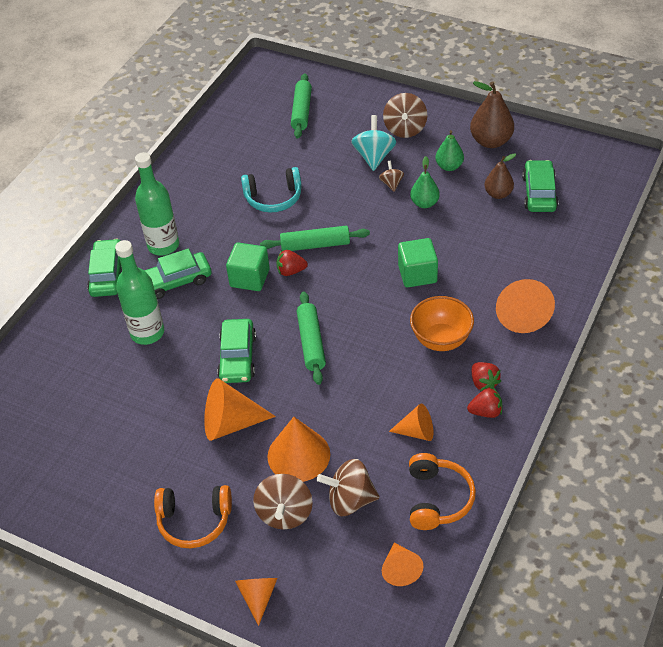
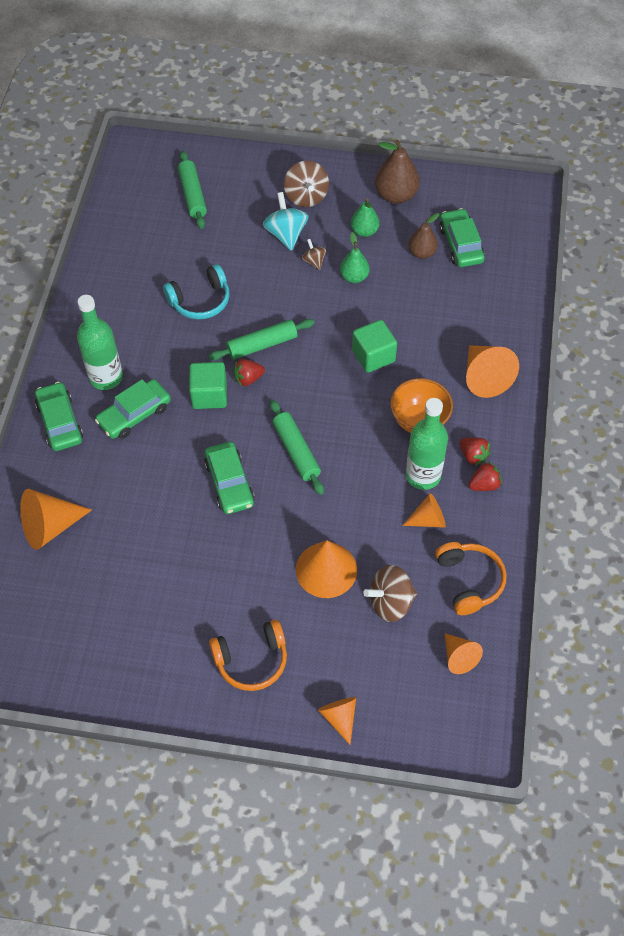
camera: 20 degrees left, 10 degrees up
green bottle [115,240,164,345] -> green bottle moved to [406,398,448,490]
orange cone [204,378,276,441] -> orange cone moved to [20,489,92,550]
brown spinning top [253,474,313,530] -> none

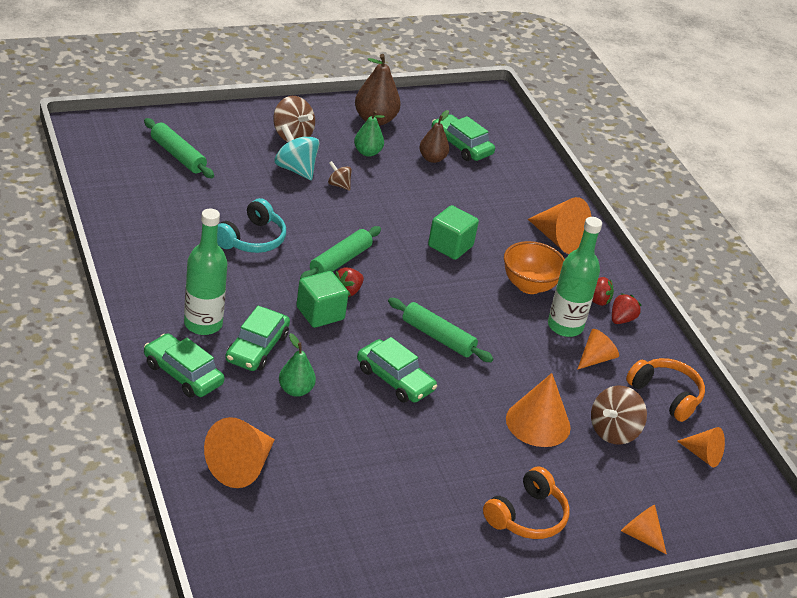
camera: 35 degrees left, 20 degrees down
green pear [340,232,370,283] -> green pear moved to [279,333,316,397]

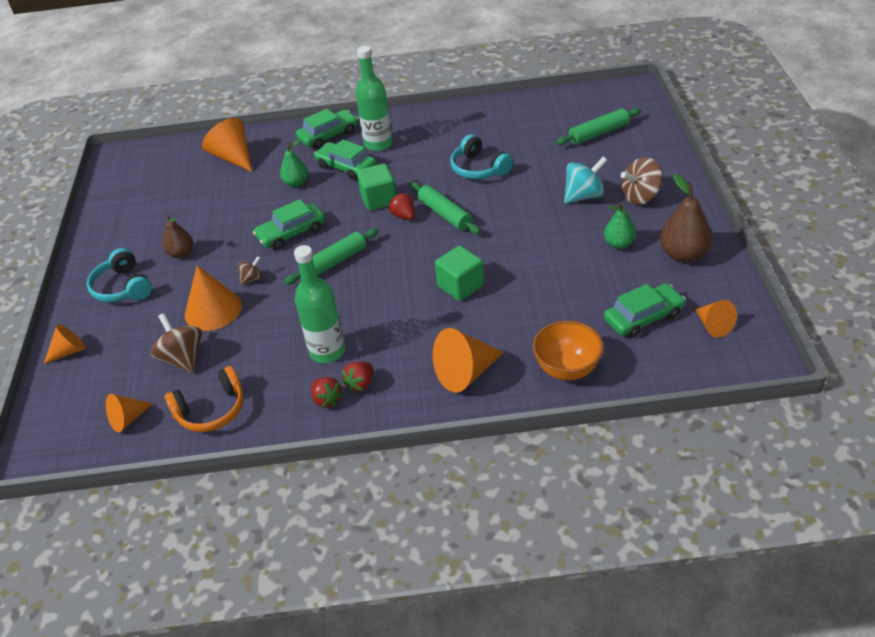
camera: 115 degrees right, 5 degrees up
brown spinning top [328,161,352,190] -> brown spinning top moved to [238,256,262,285]
brown pear [419,110,449,163] -> brown pear moved to [163,215,193,258]
orange headphones [483,467,570,539] -> turquoise headphones [87,248,152,302]
orange bowl [504,241,565,294] -> orange bowl moved to [533,321,603,380]
orange cone [577,329,619,370] -> orange cone moved to [695,300,737,338]

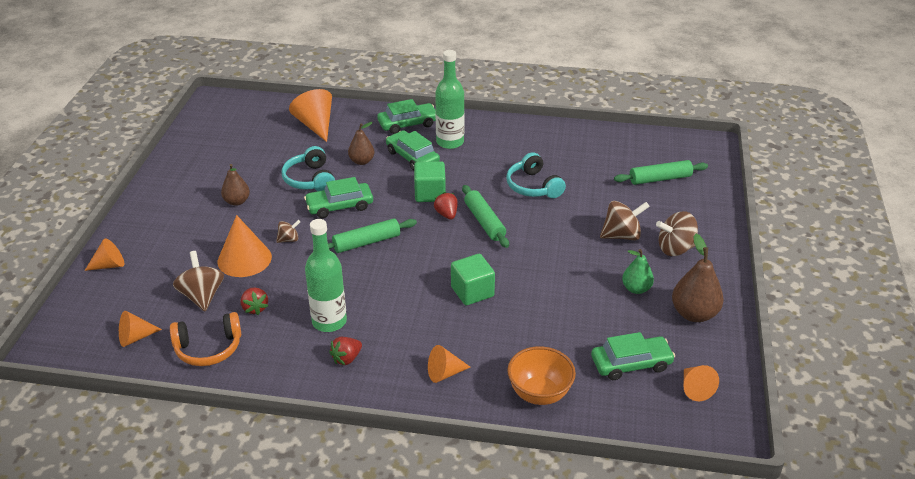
camera: 10 degrees right, 5 degrees down
turquoise headphones [87,248,152,302] -> turquoise headphones moved to [282,146,335,191]
green pear [280,139,308,187] -> brown pear [348,122,375,165]
red strawberry [311,377,343,408] -> red strawberry moved to [240,287,268,315]
orange cone [433,328,504,393] -> orange cone [428,345,470,383], size x0.61
turquoise spinning top [564,157,608,203] -> brown spinning top [600,201,650,240]

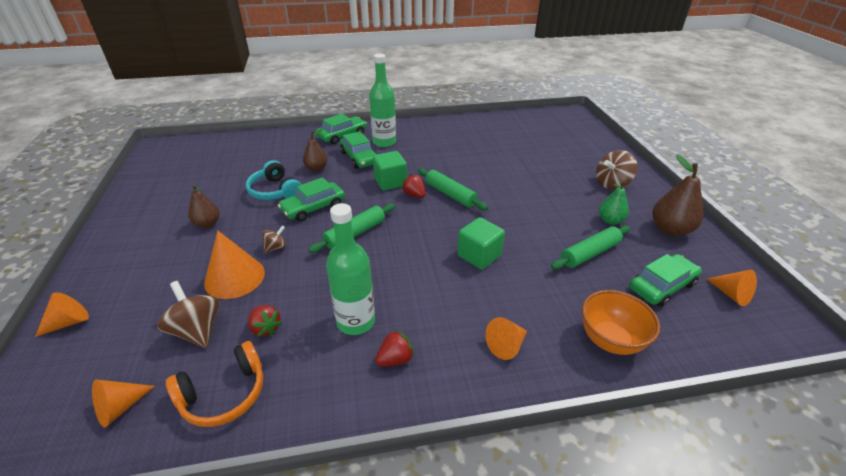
camera: 20 degrees left, 0 degrees up
orange cone [289,89,332,142] -> none
red strawberry [329,337,362,365] -> red strawberry turned 150 degrees counterclockwise [375,330,414,367]
green car [386,130,440,171] -> green car turned 150 degrees counterclockwise [340,131,377,168]
turquoise headphones [506,152,566,198] -> none
brown spinning top [600,201,650,240] -> none
green rolling pin [614,160,708,185] -> green rolling pin moved to [551,225,630,270]

